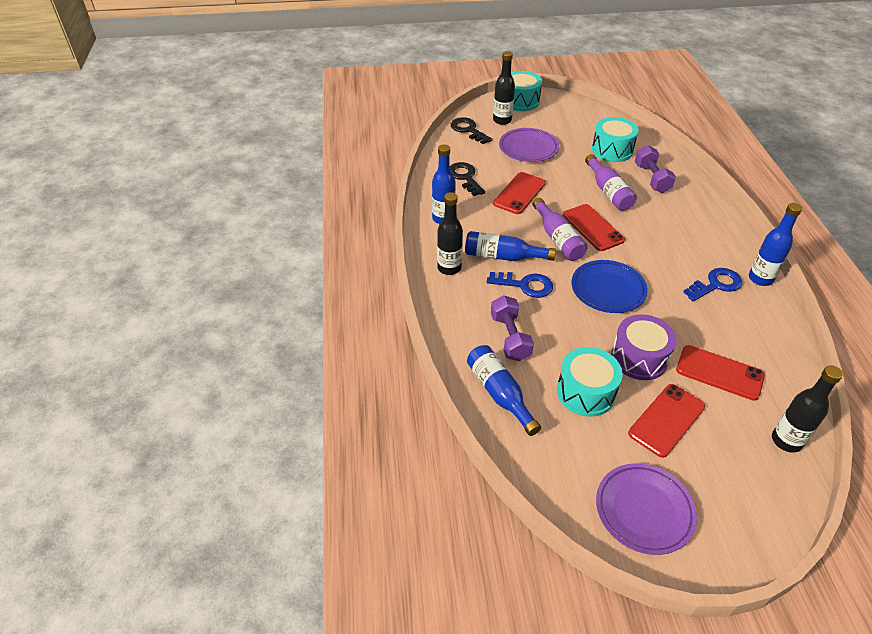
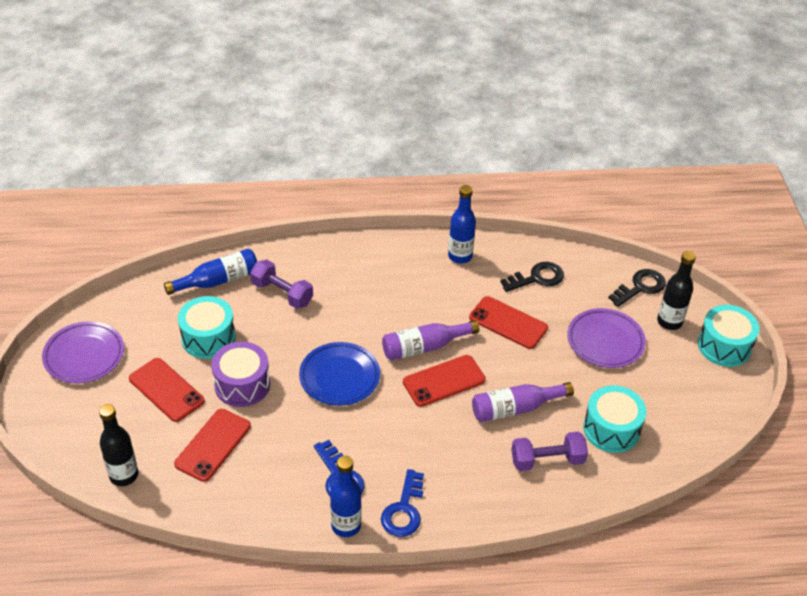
camera: 90 degrees right, 0 degrees up
black bottle [437,192,463,275] -> none
blue bottle [465,231,556,261] -> none
blue key [487,272,553,298] -> blue key moved to [381,469,424,537]
purple dumbbell [491,295,534,361] -> purple dumbbell turned 45 degrees clockwise [250,260,313,309]

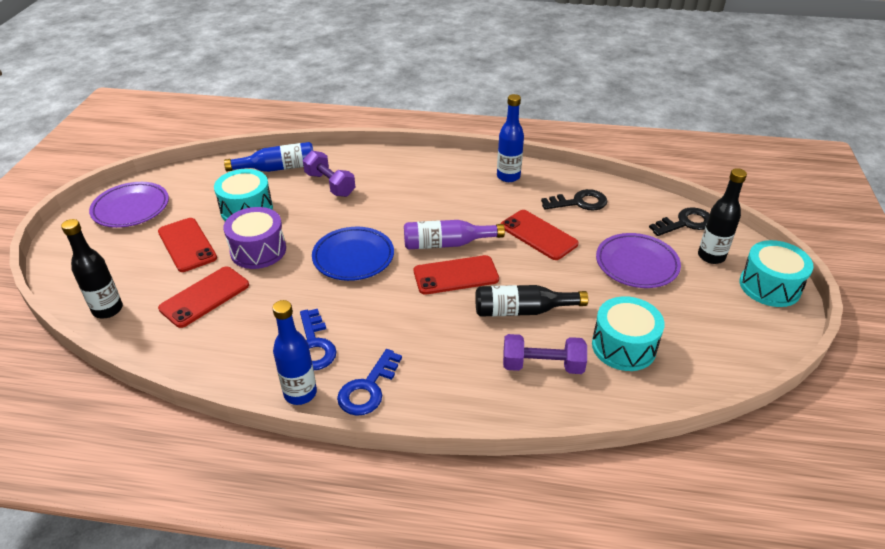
camera: 15 degrees right, 5 degrees down
purple bottle [472,382,574,422] -> black bottle [475,285,588,317]

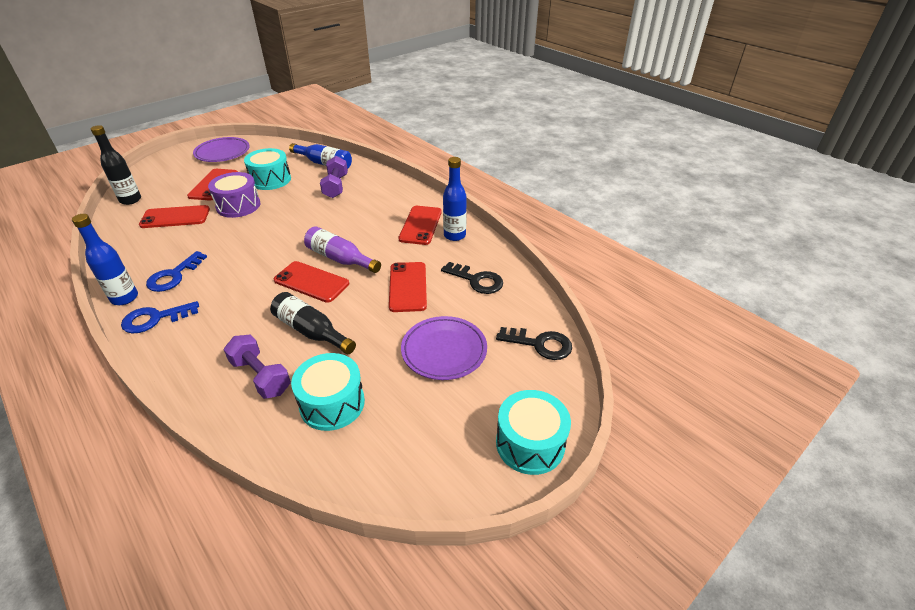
camera: 40 degrees right, 0 degrees up
blue plate [312,227,394,281] -> none
black bottle [698,168,747,264] -> none
none -> red phone [399,206,442,245]

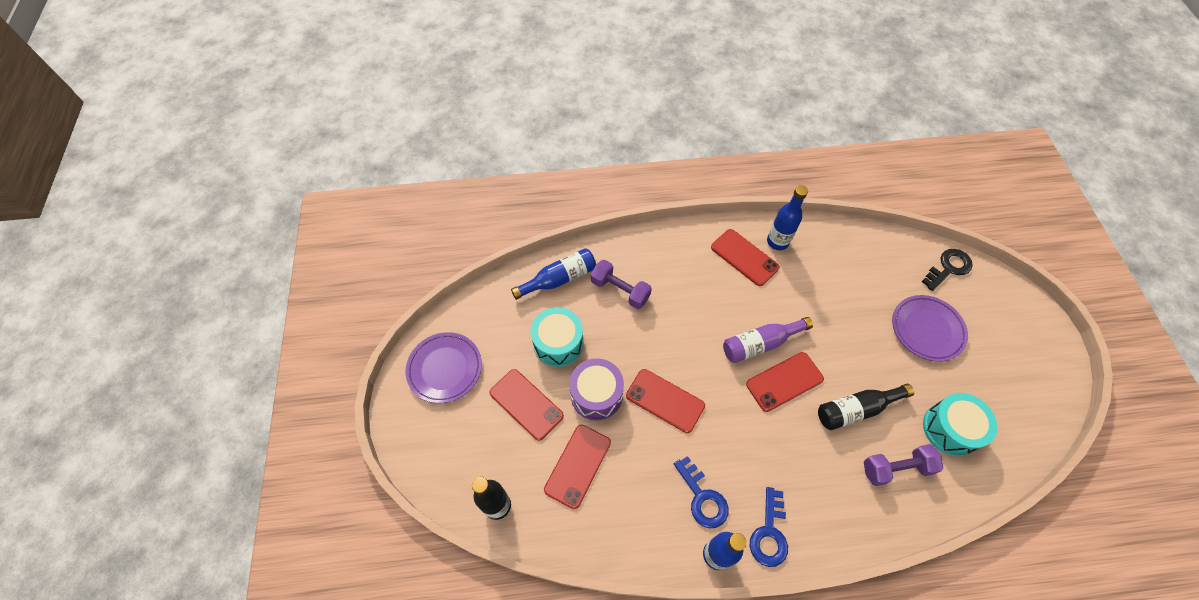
camera: 55 degrees left, 20 degrees up
red phone [389,262,427,312] -> red phone moved to [626,369,705,433]
black key [441,262,503,294] -> none
turquoise drum [496,390,571,475] -> none

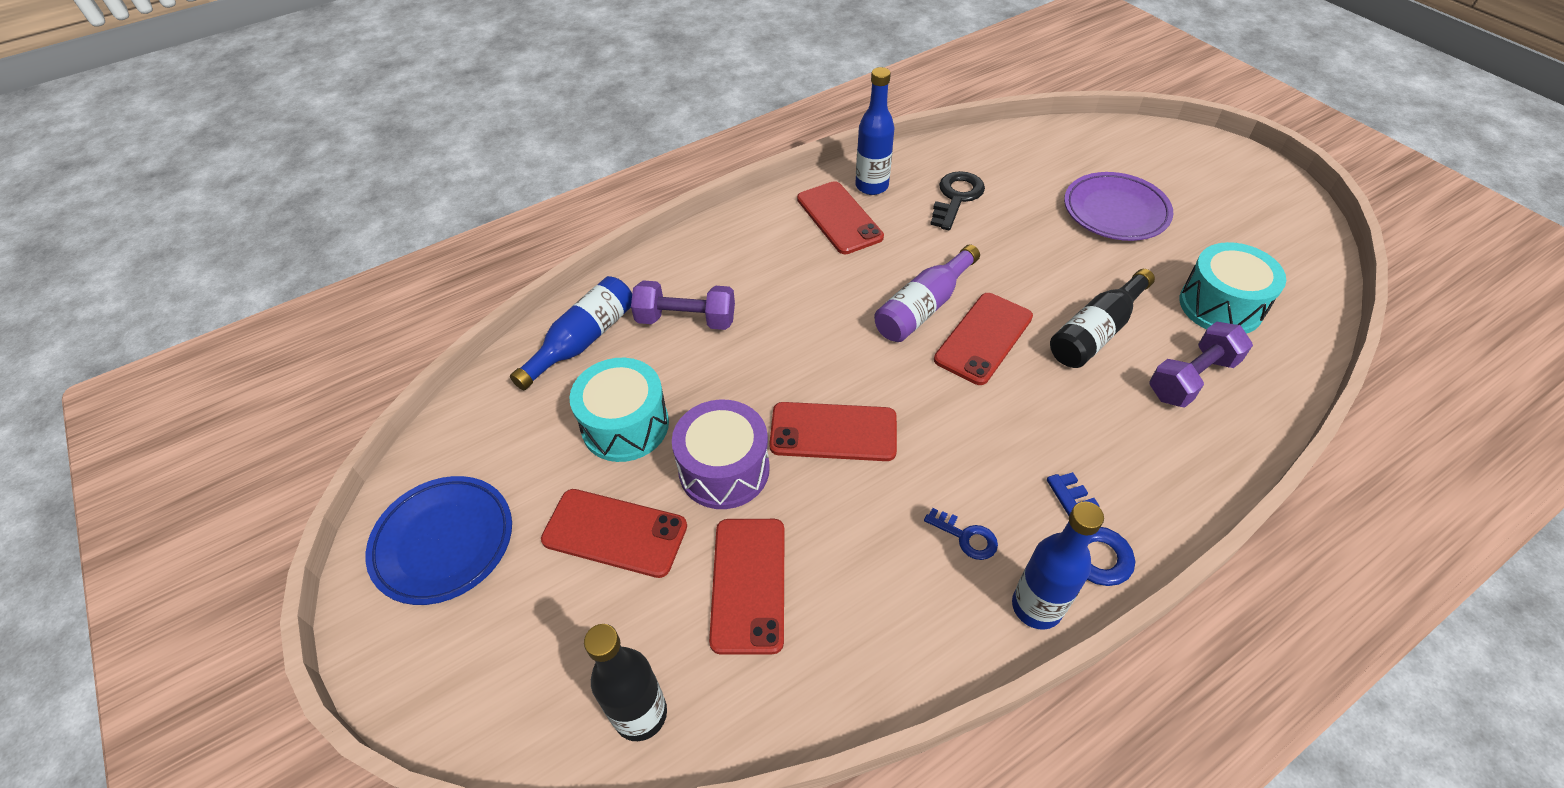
camera: 25 degrees left, 10 degrees down
purple plate [406,332,482,403] -> blue plate [366,476,512,605]
blue key [674,456,729,528] -> blue key [924,508,998,560], size x0.60
red phone [711,229,780,286] -> red phone turned 45 degrees clockwise [797,181,884,254]
black key [922,249,973,291] -> black key moved to [930,171,985,231]

